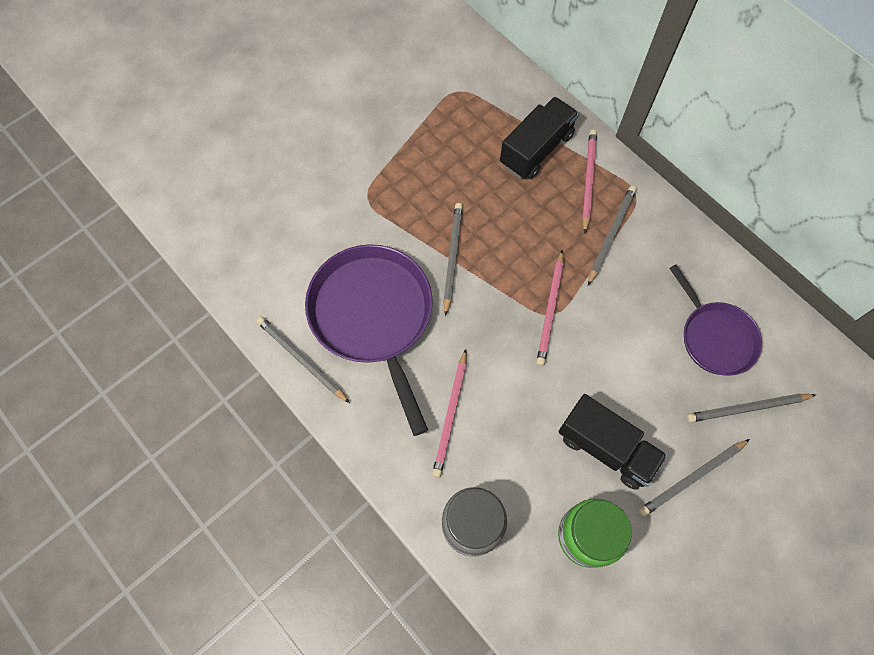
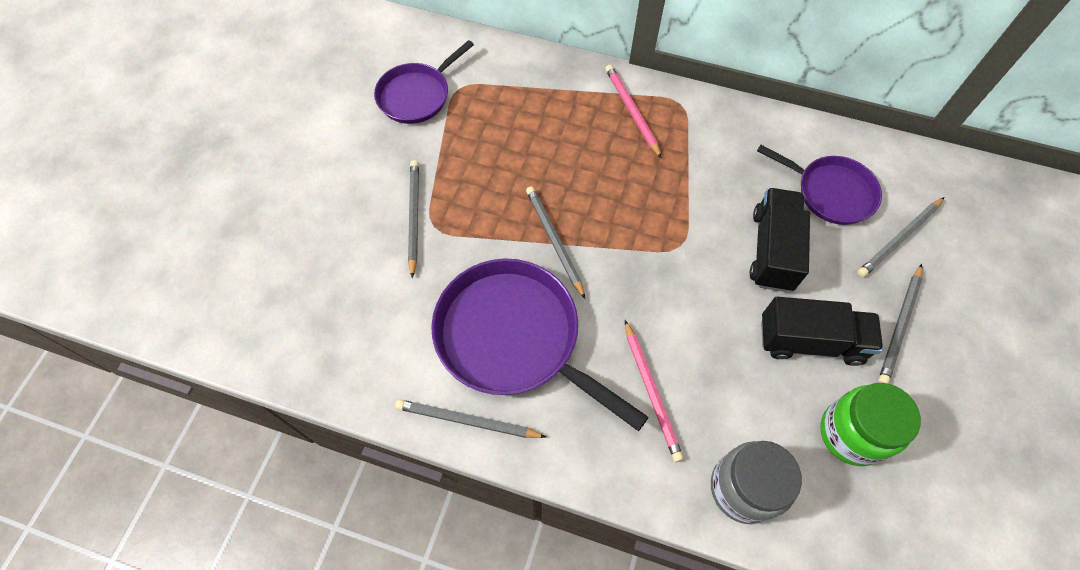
camera: 30 degrees left, 5 degrees down
black truck [500,97,579,179] -> black truck moved to [749,188,810,292]
pink pencil [536,250,564,366] -> none
grey pencil [588,186,637,286] -> grey pencil moved to [408,160,419,278]
none -> purple pan [374,40,474,124]

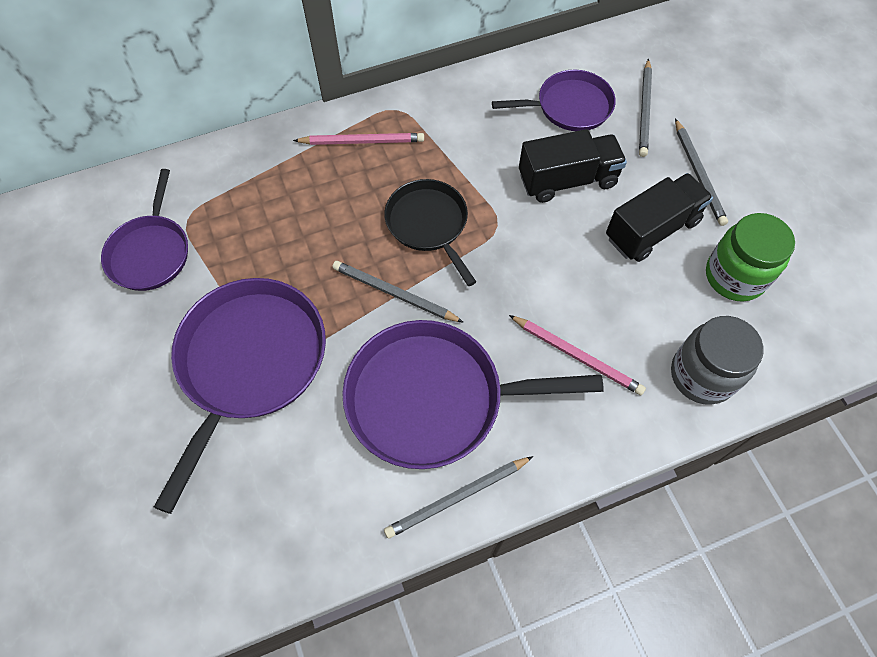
camera: 40 degrees left, 0 degrees up
grey pencil [408,160,419,278] -> purple pan [154,278,326,514]
pink pencil [605,65,662,159] -> pink pencil turned 150 degrees clockwise [293,133,424,145]
black truck [749,188,810,292] -> black truck turned 105 degrees clockwise [519,129,627,203]
none -> black pan [384,179,476,286]

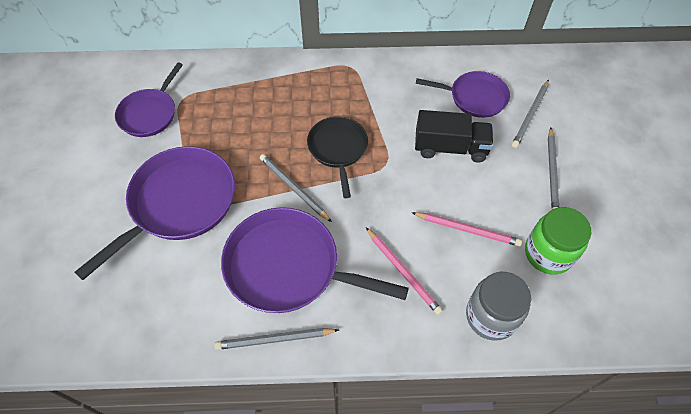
camera: 20 degrees right, 5 degrees down
pink pencil [293,133,424,145] -> pink pencil moved to [411,212,522,246]
black truck [606,173,713,262] -> none

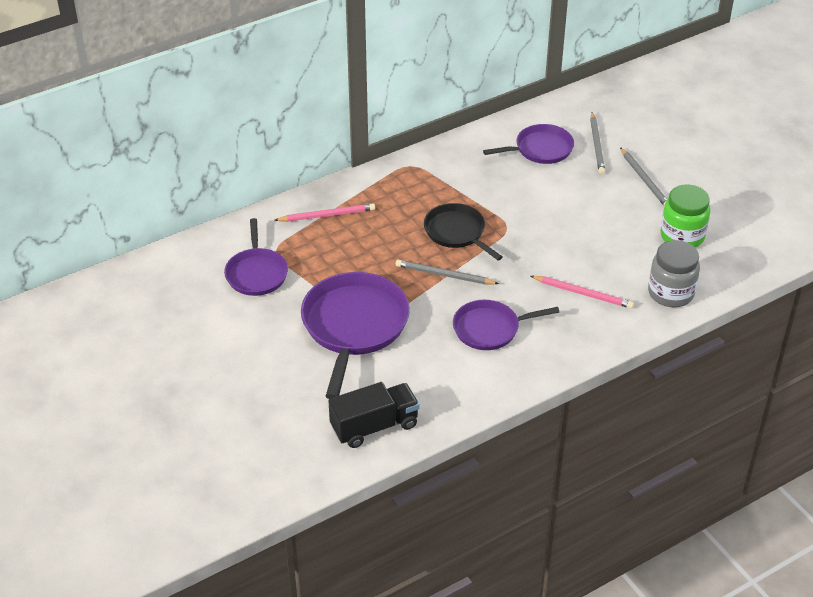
camera: 30 degrees left, 15 degrees down
grey pencil [214,328,339,350] -> none
purple pan [221,207,409,313] -> purple pan [453,300,559,350], size x0.61
pink pencil [411,212,522,246] -> pink pencil moved to [274,203,375,222]
black truck [415,110,494,163] -> black truck moved to [328,382,419,448]

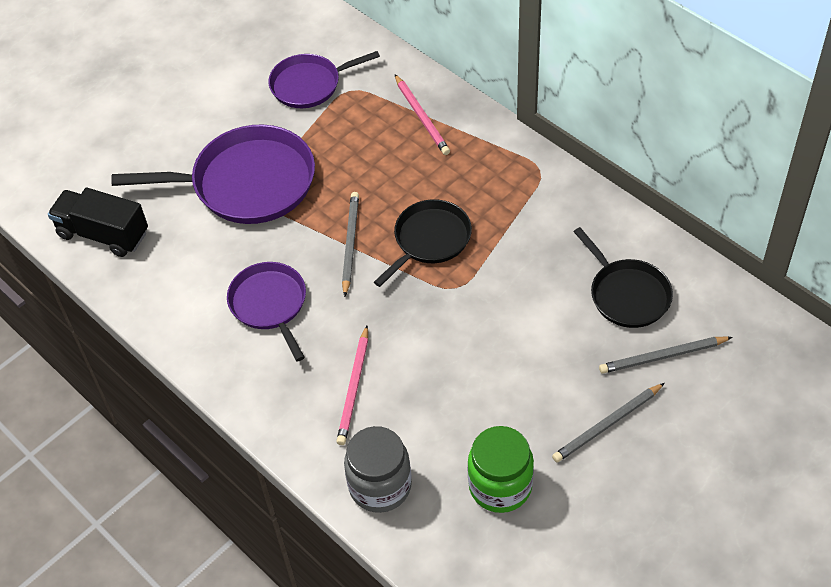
camera: 80 degrees right, 10 degrees up
black truck [328,382,419,448] -> black truck turned 150 degrees clockwise [48,188,148,257]
purple pan [483,124,574,164] -> black pan [573,227,673,328]

